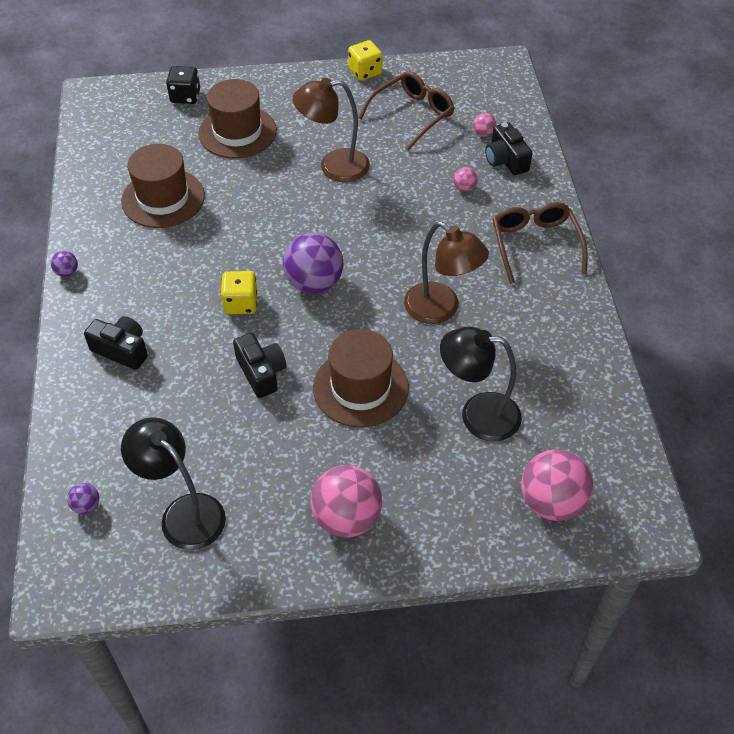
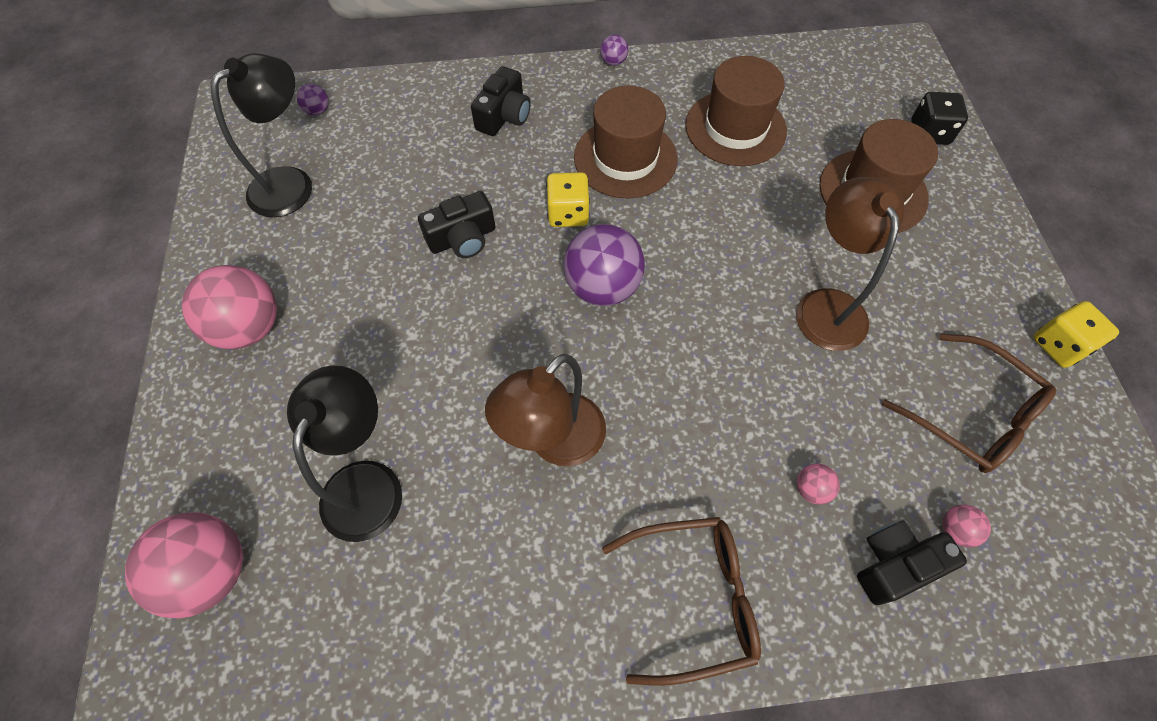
camera: 90 degrees right, 10 degrees up
brown hat [313,329,409,428] -> brown hat moved to [574,86,677,199]

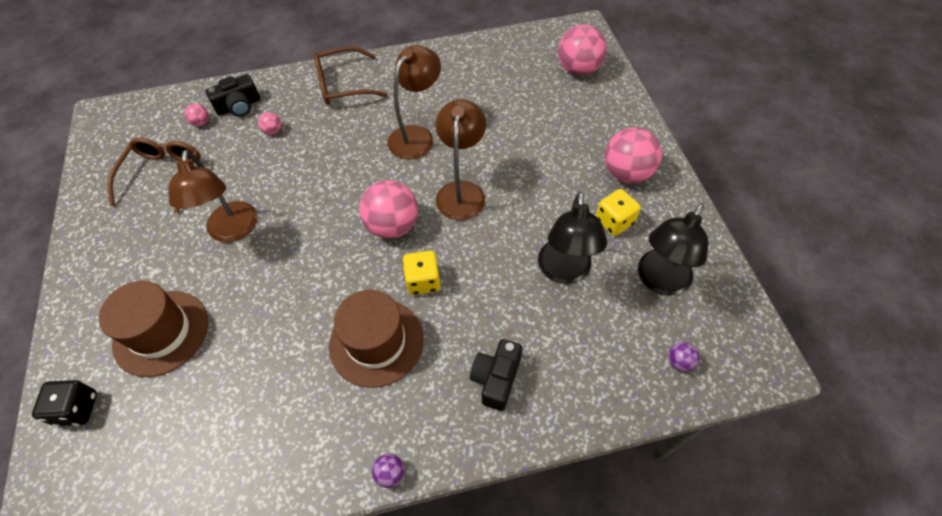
camera: 175 degrees right, 5 degrees down
black lamp [287,366,402,542] -> black lamp moved to [538,192,607,284]
black camera [418,191,495,258] -> none
purple ball [564,224,645,306] -> pink ball [359,180,418,239]
brown hat [685,56,787,166] -> none
brown glasses [882,334,1056,473] -> brown glasses turned 60 degrees clockwise [107,138,201,213]
yellow dice [1033,301,1119,368] -> yellow dice moved to [596,189,641,236]
none -> brown lamp [435,99,486,220]

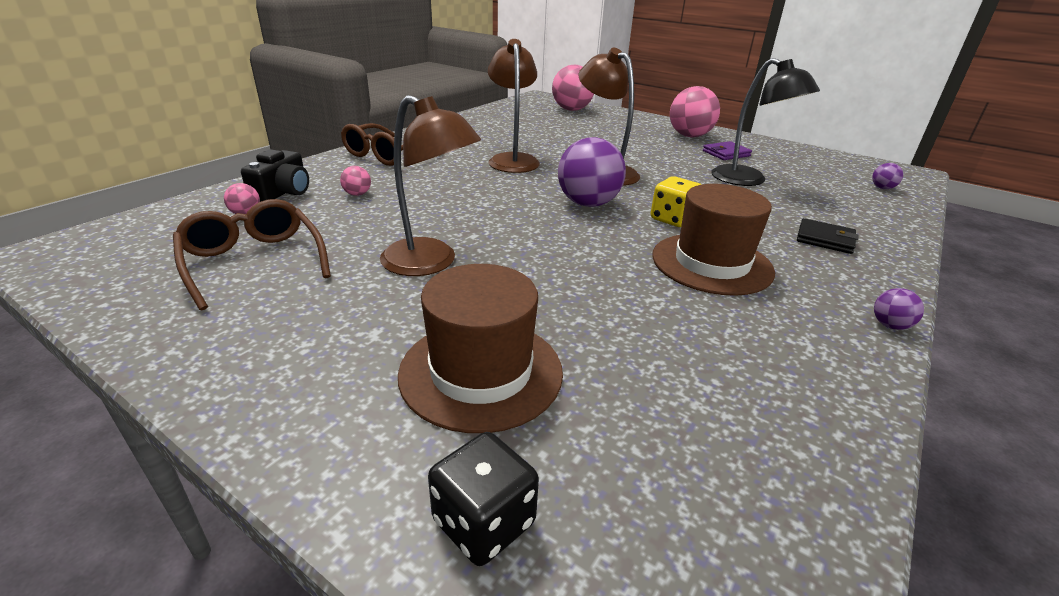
camera: 45 degrees left, 25 degrees down
pink ball [359,180,418,239] -> purple ball [558,137,626,207]
black camera [470,339,522,411] -> black wallet [797,218,858,254]
yellow dice [596,189,641,236] -> purple wallet [703,141,752,160]
black lamp [638,203,708,296] -> none

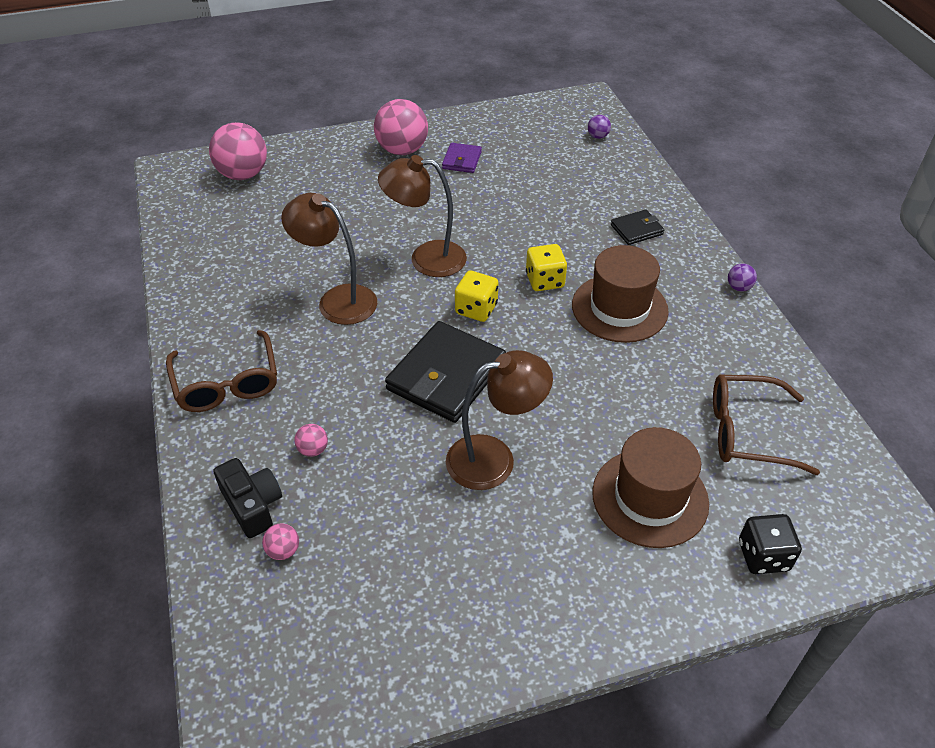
camera: 50 degrees left, 15 degrees up
brown glasses [173,199,331,310] -> brown glasses moved to [713,374,820,475]
purple ball [558,137,626,207] -> yellow dice [455,271,498,322]
black lamp [712,58,820,186] -> none
none -> black wallet [385,321,506,423]

